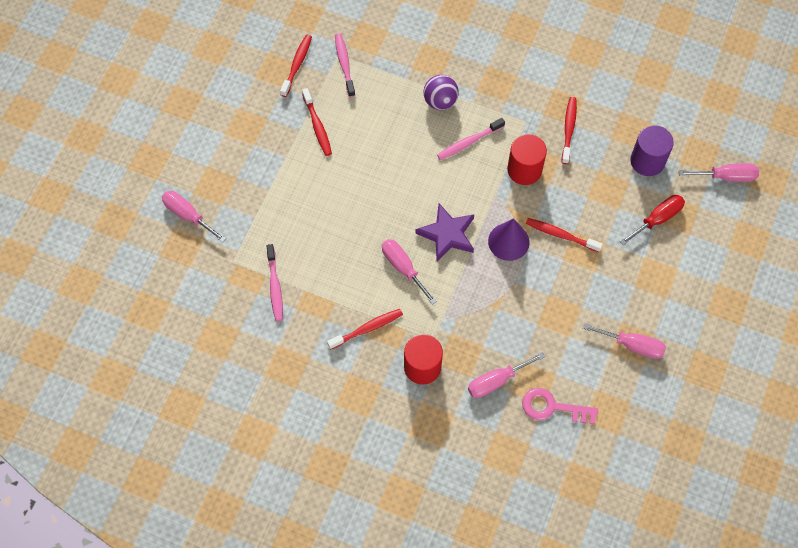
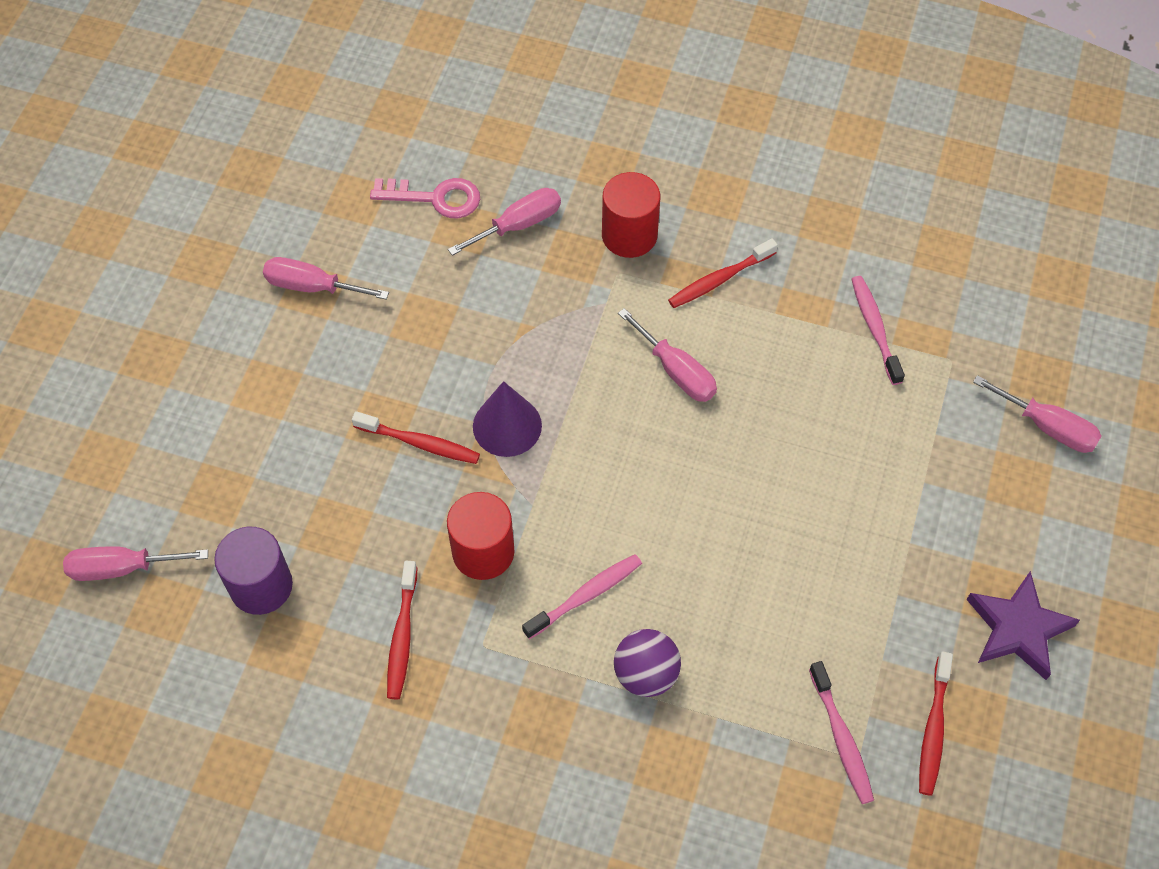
camera: 175 degrees right, 5 degrees down
red toothbrush [302,88,332,156] -> none
purple star [415,203,474,262] -> purple star moved to [966,571,1080,680]
red screwdriver [620,195,685,245] -> none

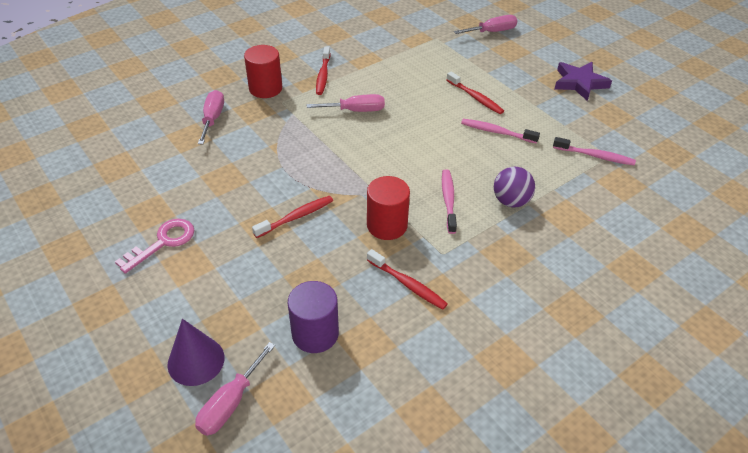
camera: 55 degrees left, 15 degrees down
pink screwdriver [263,257,389,300] -> none
pink key [370,178,480,218] -> pink key moved to [115,219,194,274]
purple cone [473,381,542,457] -> purple cone moved to [168,319,224,386]
pink toothbrush [852,276,905,385] -> pink toothbrush moved to [461,119,540,144]
red toothbrush [919,651,953,796] -> red toothbrush moved to [446,72,504,114]

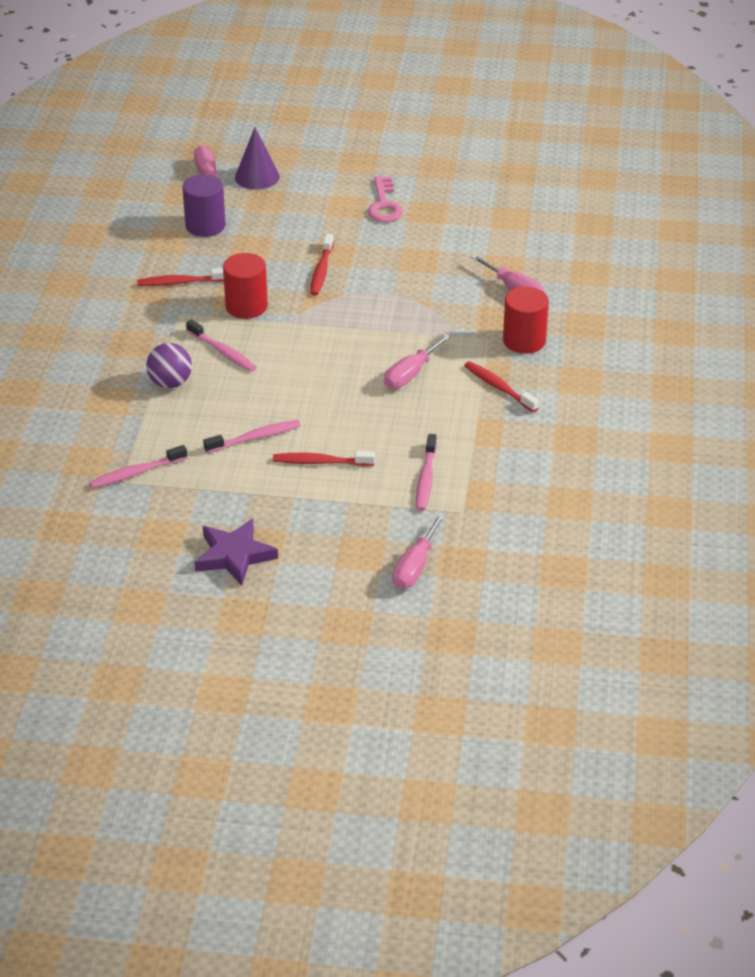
camera: 135 degrees right, 5 degrees down
none -> pink toothbrush [416,434,437,511]

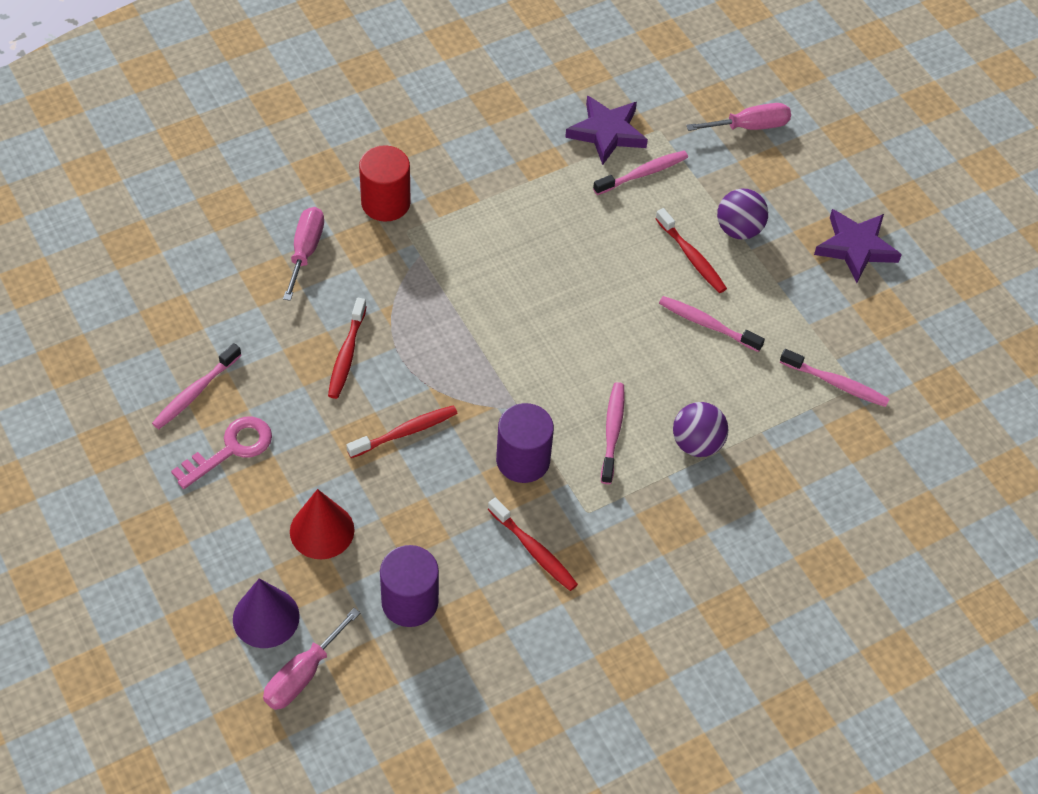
camera: 130 degrees left, 15 degrees up
red cylinder [223,253,268,319] -> purple cylinder [496,403,554,483]
pink screwdriver [384,334,451,389] -> none
red toothbrush [464,361,539,412] -> red toothbrush moved to [328,298,367,399]
none -> pink toothbrush [152,343,241,429]
none -> red cone [290,489,354,560]
none -> purple star [565,95,648,165]
none -> purple ball [717,188,768,240]

